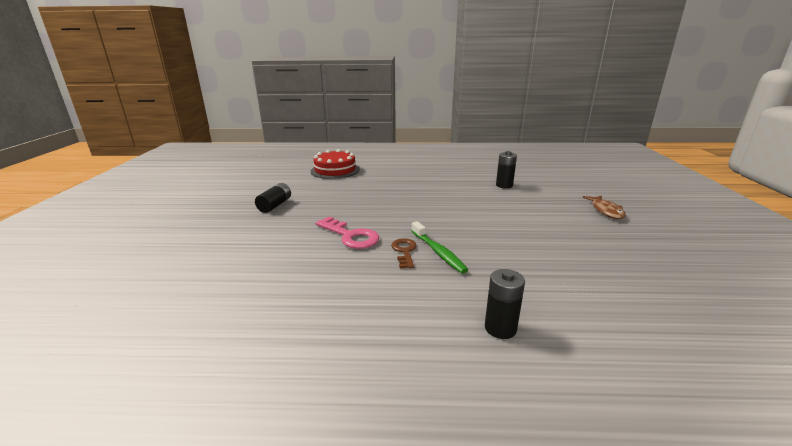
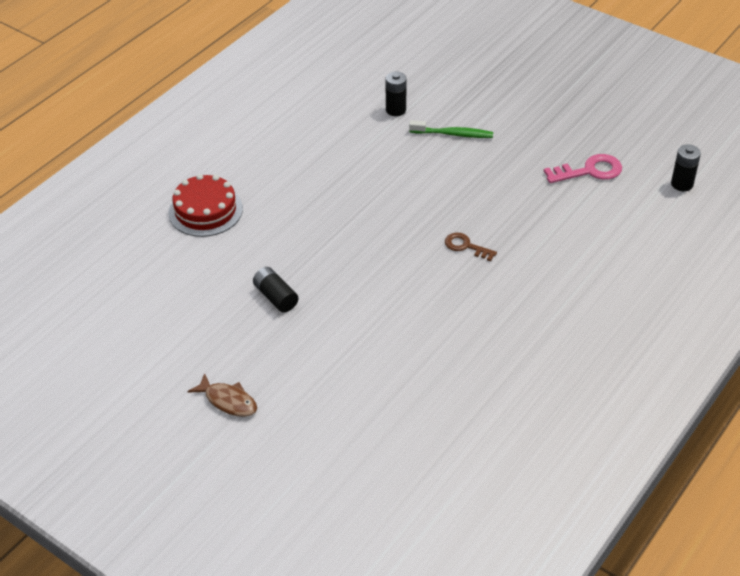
camera: 55 degrees left, 20 degrees up
pink key [316,216,379,249] -> pink key moved to [544,154,622,183]
green toothbrush [412,221,468,274] -> green toothbrush moved to [409,120,493,138]
black battery [485,269,525,339] -> black battery moved to [671,144,701,191]
brown fish [582,196,626,219] -> brown fish moved to [188,373,257,417]

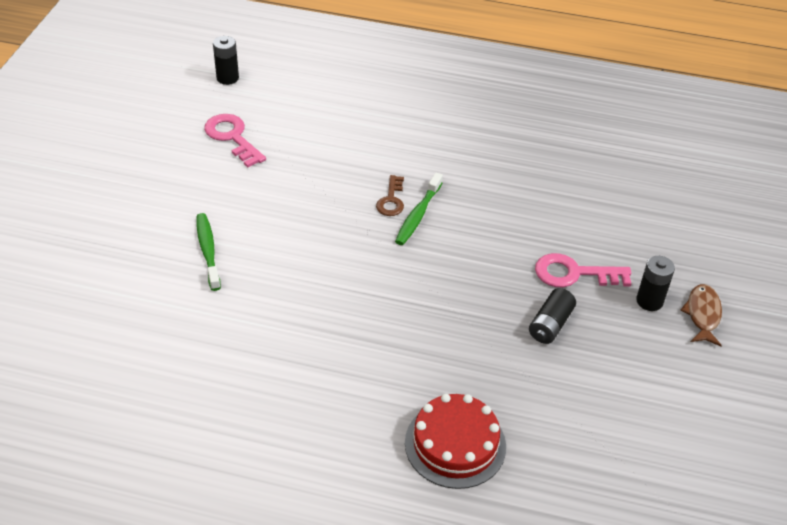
camera: 115 degrees left, 0 degrees up
black battery [386,72,407,116] -> black battery moved to [636,256,675,311]
none -> green toothbrush [395,173,443,245]
none -> pink key [535,253,631,287]

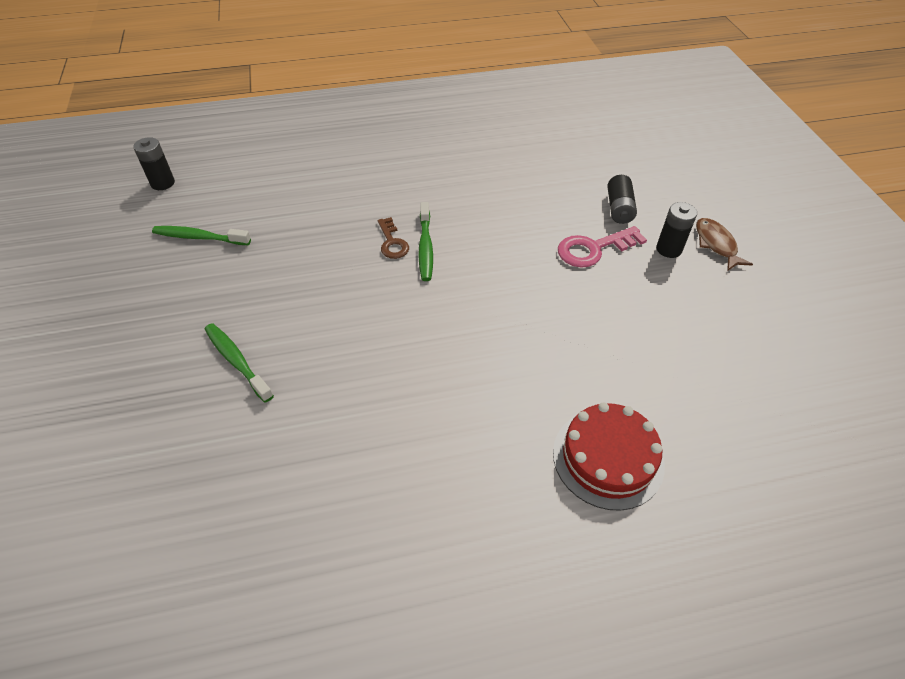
camera: 25 degrees left, 5 degrees up
pink key [204,114,266,168] -> green toothbrush [152,226,251,245]
black battery [529,288,576,344] -> black battery moved to [607,175,637,224]

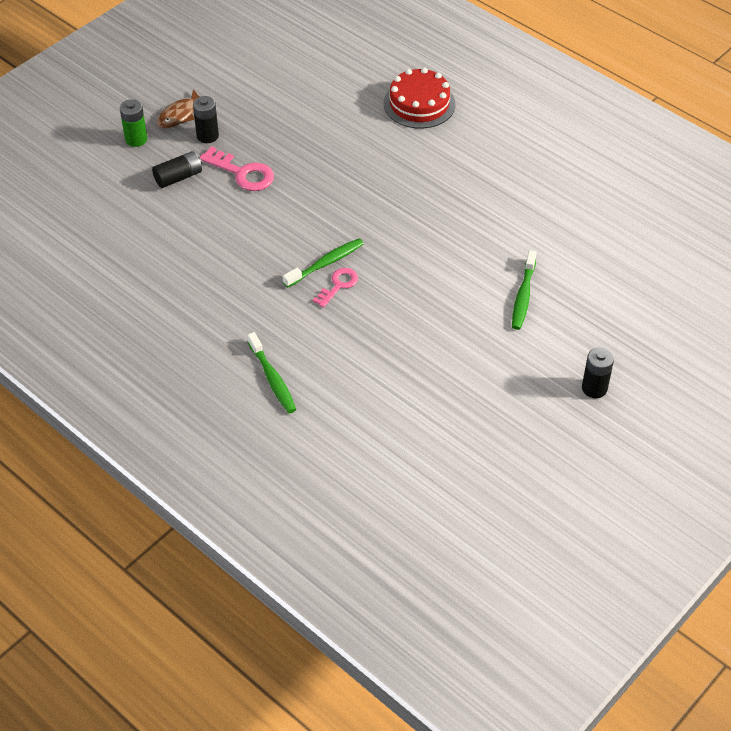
camera: 125 degrees left, 0 degrees up
black battery [133,137,175,190] -> black battery moved to [582,347,614,398]
green toothbrush [152,226,251,245] -> green toothbrush moved to [247,332,296,413]
brown key [378,217,409,259] -> pink key [313,268,358,308]
none -> green battery [120,99,147,147]

